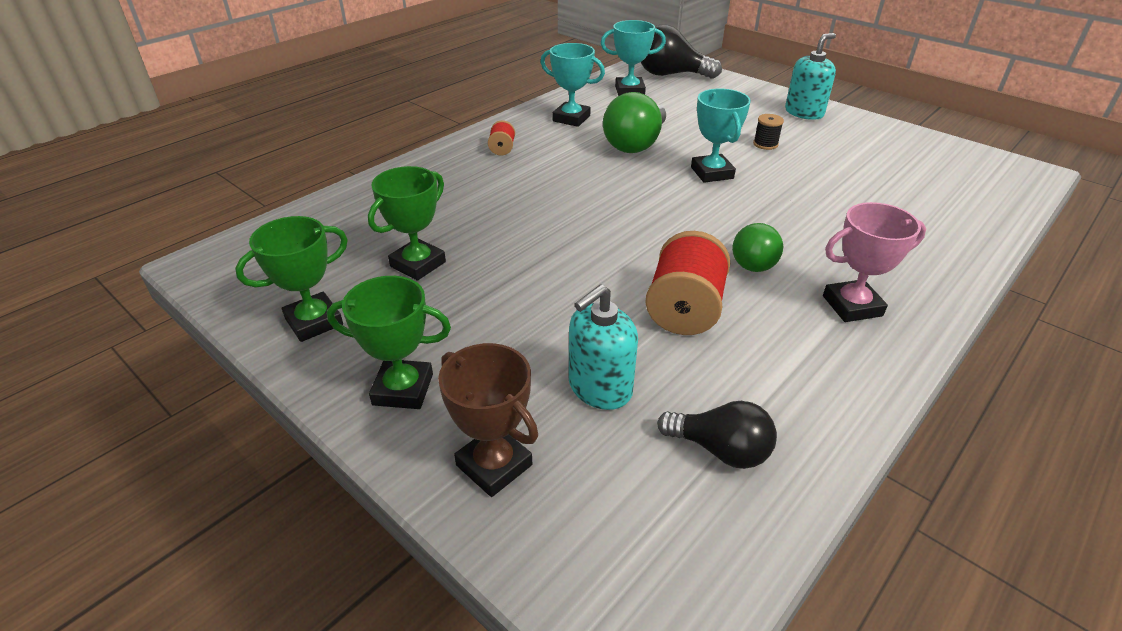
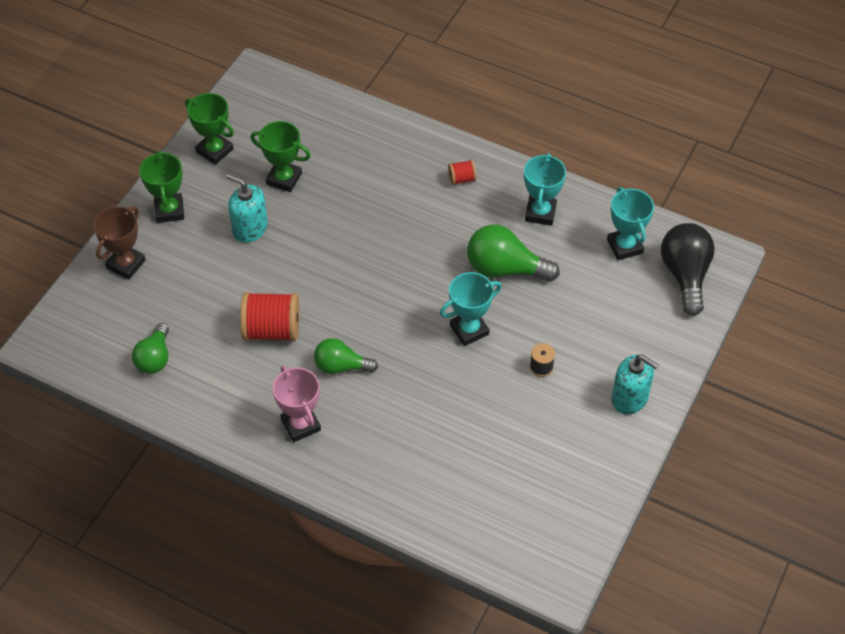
camera: 75 degrees right, 15 degrees up
turquoise soap dispenser [569,284,638,410] -> turquoise soap dispenser moved to [226,173,268,243]
black light bulb [657,401,777,469] -> green light bulb [132,323,169,374]

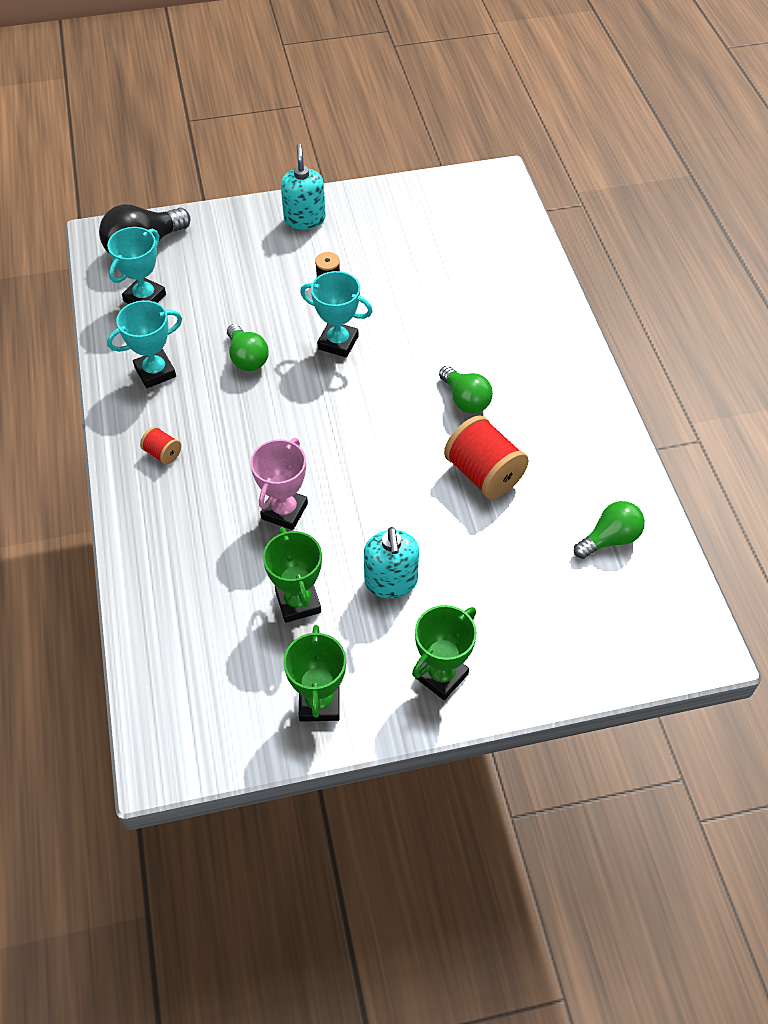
camera: 130 degrees left, 0 degrees up
brown trophy [93,206,146,279] -> none
pink trophy [273,366,321,442] -> pink trophy moved to [250,438,308,530]
green light bulb [467,225,560,282] -> green light bulb [227,324,269,371], size x0.65

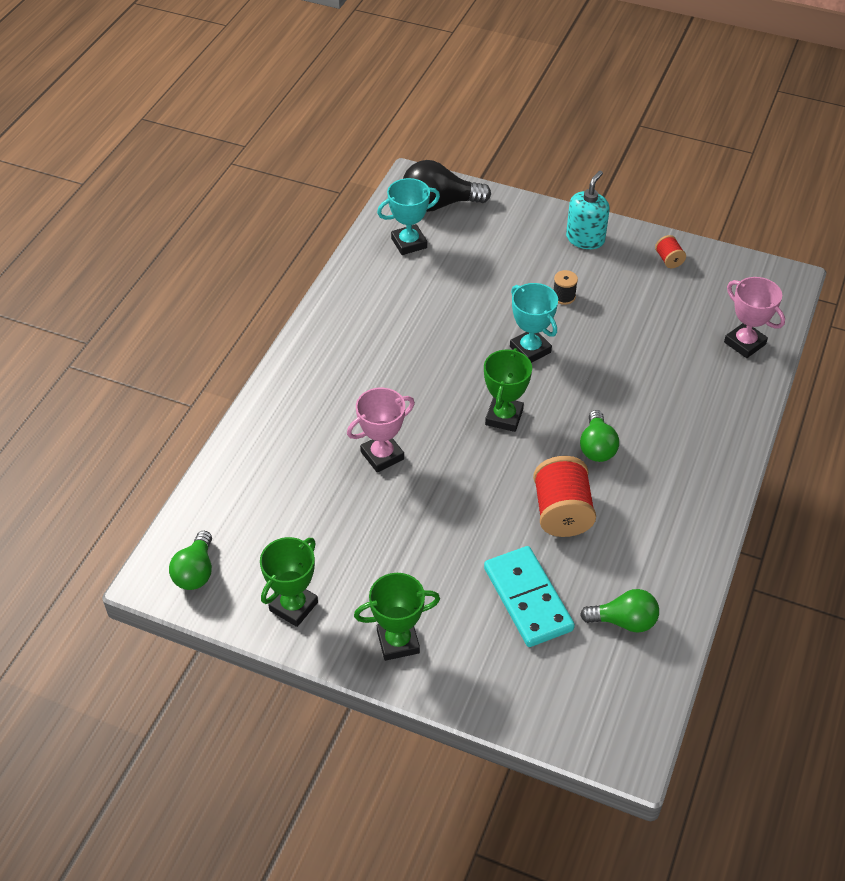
camera: 35 degrees right, 5 degrees down
turquoise trophy [107,300,182,388] -> none
red spool [140,427,181,465] -> red spool moved to [655,235,686,268]
green light bulb [227,324,269,371] -> green light bulb moved to [169,531,212,590]
green trophy [263,527,322,623] -> green trophy moved to [484,348,532,432]
turquoise soap dispenser [364,527,419,598] -> none
none -> turquoise domino [484,546,575,647]
none -> pink trophy [724,277,785,358]

